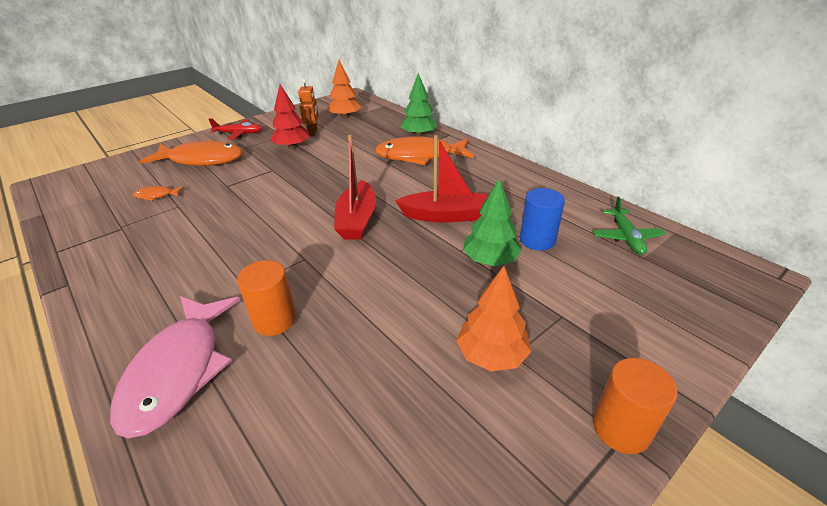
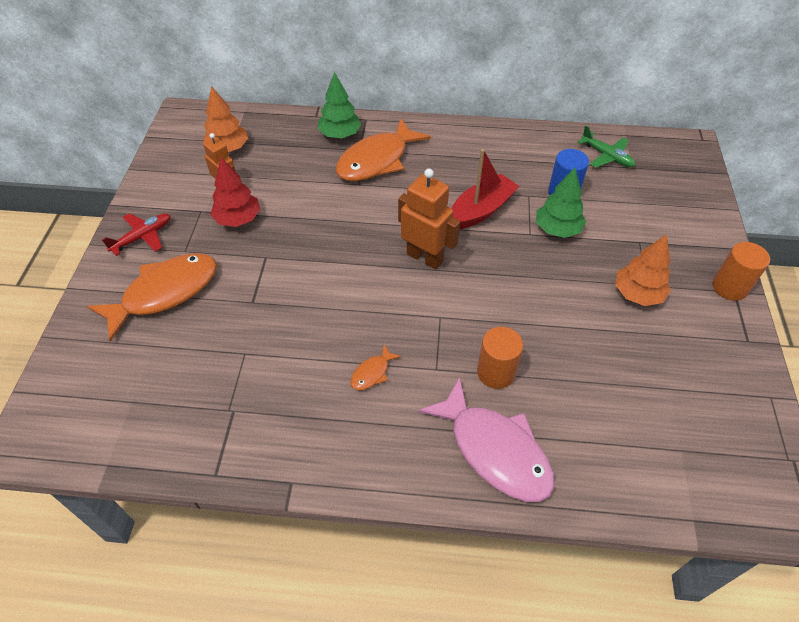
camera: 45 degrees left, 15 degrees up
orange fish [133,186,184,201] -> orange fish moved to [350,345,402,390]
red boat [334,135,376,240] -> orange robot [398,169,460,270]

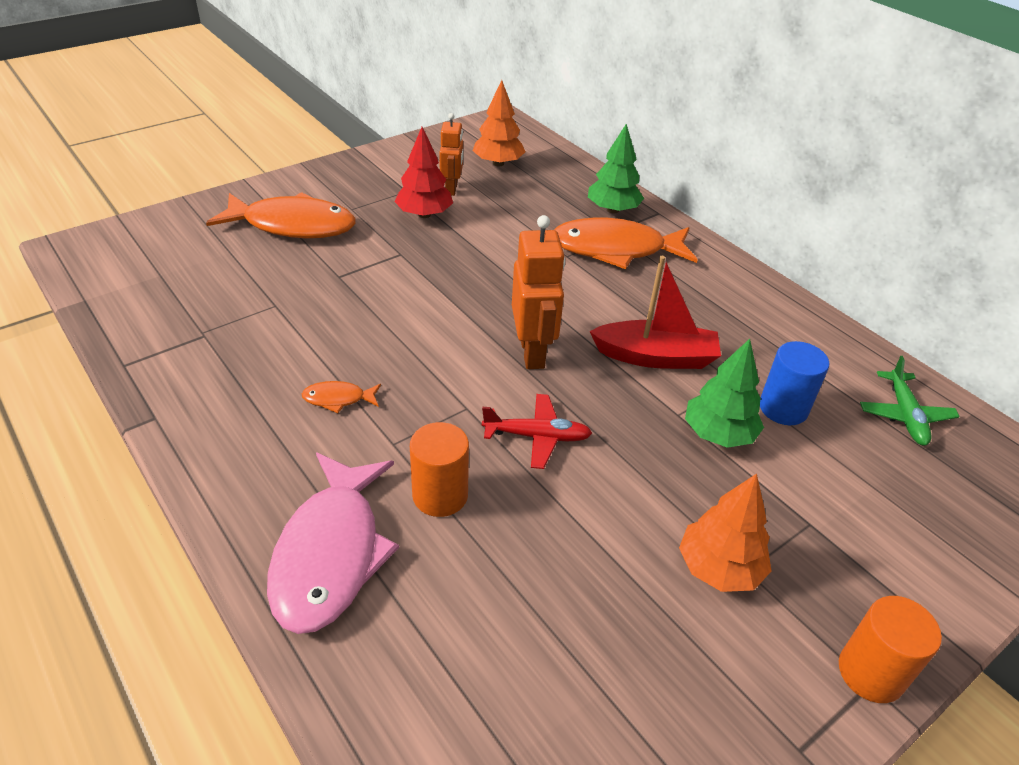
camera: 45 degrees right, 10 degrees down
red plane [102,213,171,256] -> red plane moved to [482,394,592,469]

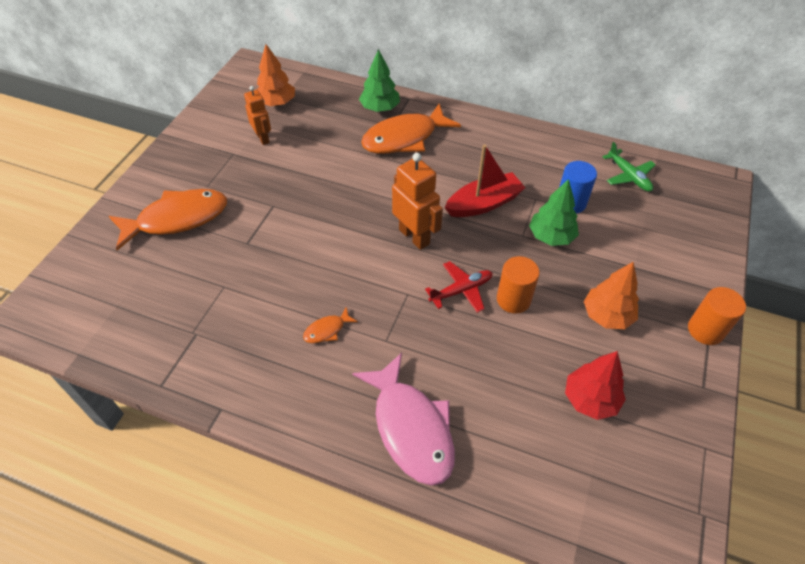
camera: 30 degrees left, 10 degrees up
red tree [394,127,453,218] -> red tree moved to [565,351,626,420]
orange cylinder [410,422,469,517] -> orange cylinder moved to [497,256,540,314]

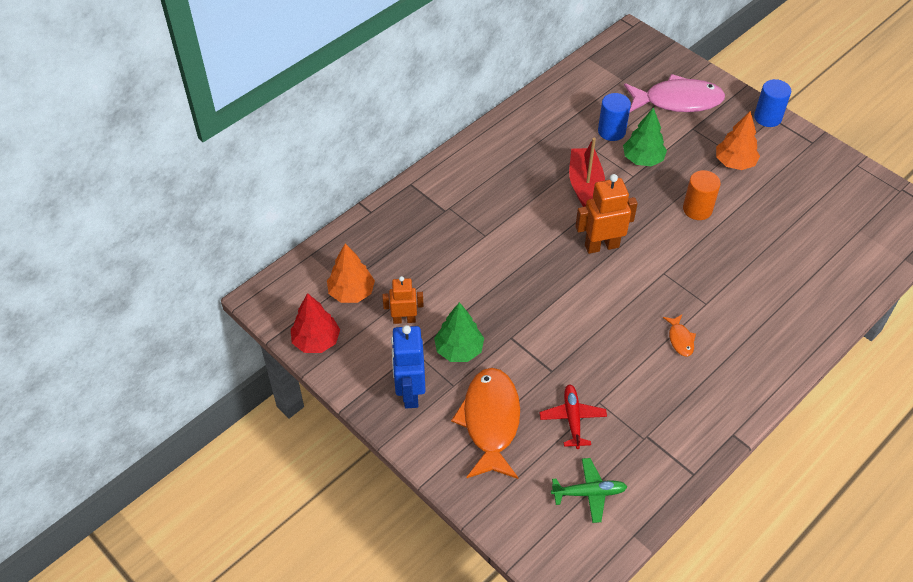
camera: 65 degrees left, 0 degrees up
pink fish [352,353,455,486] -> pink fish moved to [624,74,725,113]
green tree [359,49,400,112] -> green tree moved to [434,302,484,362]
orange fish [361,104,461,154] -> none
red plane [425,261,493,313] -> red plane moved to [539,384,607,449]
red tree [565,351,626,420] -> red tree moved to [291,293,340,353]
green plane [603,142,656,192] -> green plane moved to [551,458,627,523]
orange cylinder [688,287,746,345] -> blue cylinder [754,79,791,127]
none -> blue robot [391,325,426,408]

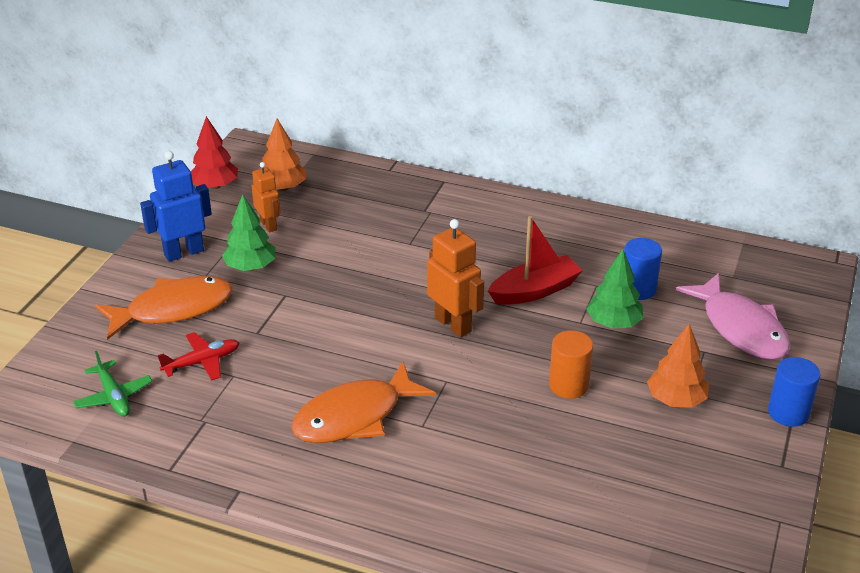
camera: 65 degrees right, 15 degrees down
orange fish [663,315,696,357] -> orange fish [291,362,436,443], size x2.33

